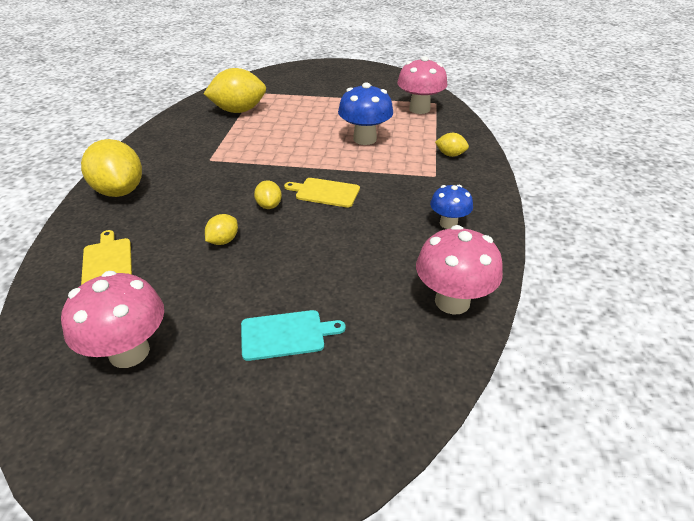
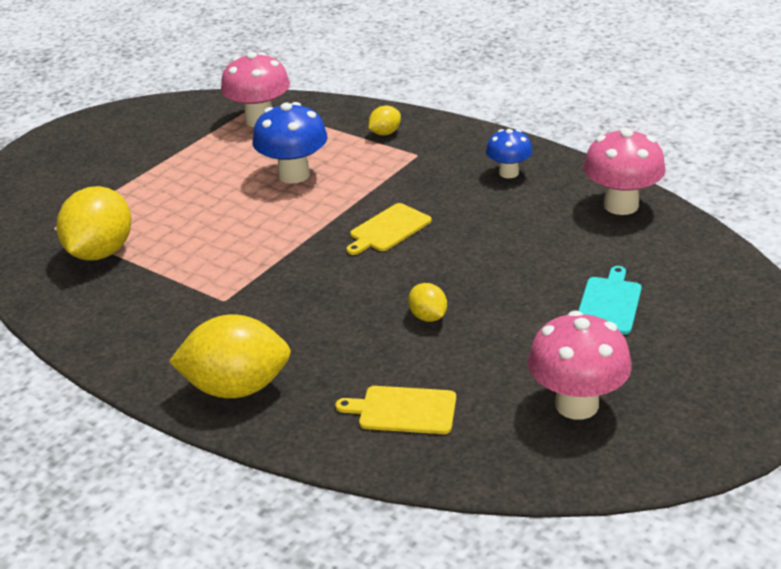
camera: 60 degrees left, 5 degrees down
yellow lemon [254,180,282,209] -> none

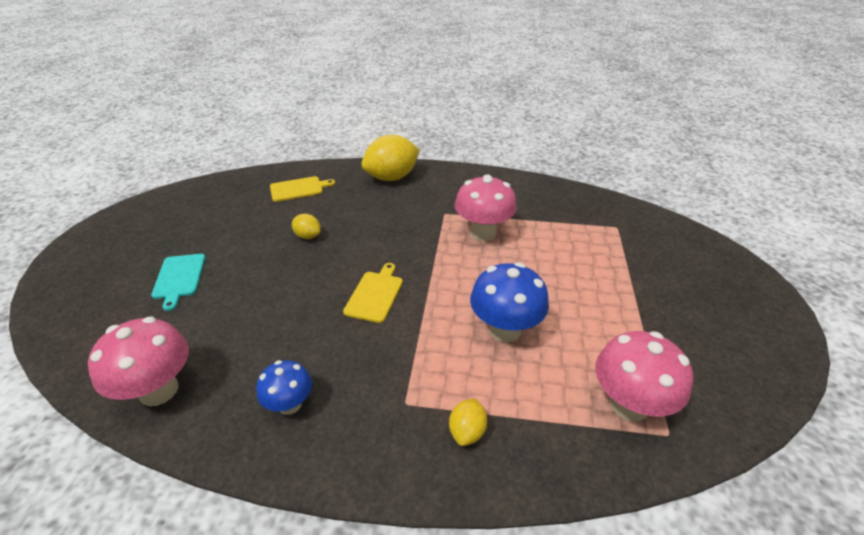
camera: 150 degrees right, 5 degrees up
yellow lemon [56,186,131,260] -> none
pink mushroom [528,311,632,420] -> pink mushroom moved to [455,174,517,241]

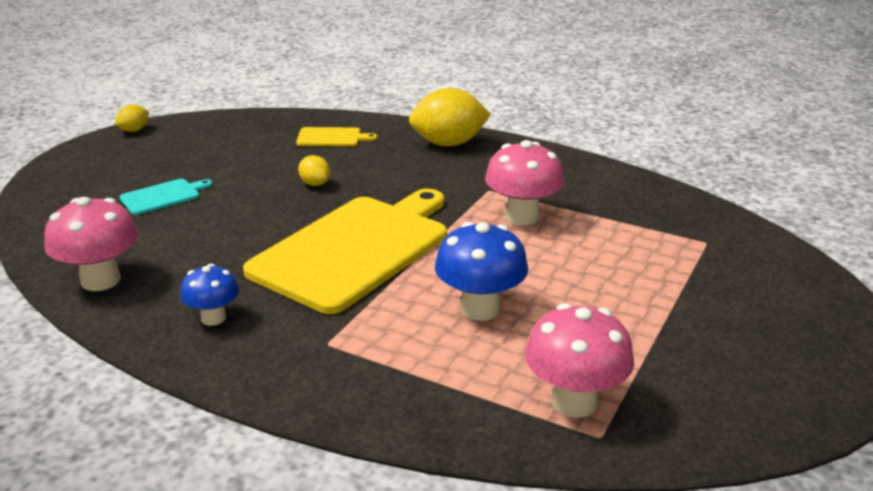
camera: 20 degrees right, 10 degrees down
turquoise cutting board [151,254,205,311] -> turquoise cutting board turned 135 degrees counterclockwise [119,179,213,215]
yellow cutting board [343,263,403,323] -> yellow cutting board [243,189,447,314], size x2.44
yellow lemon [449,398,487,446] -> yellow lemon moved to [115,104,149,132]

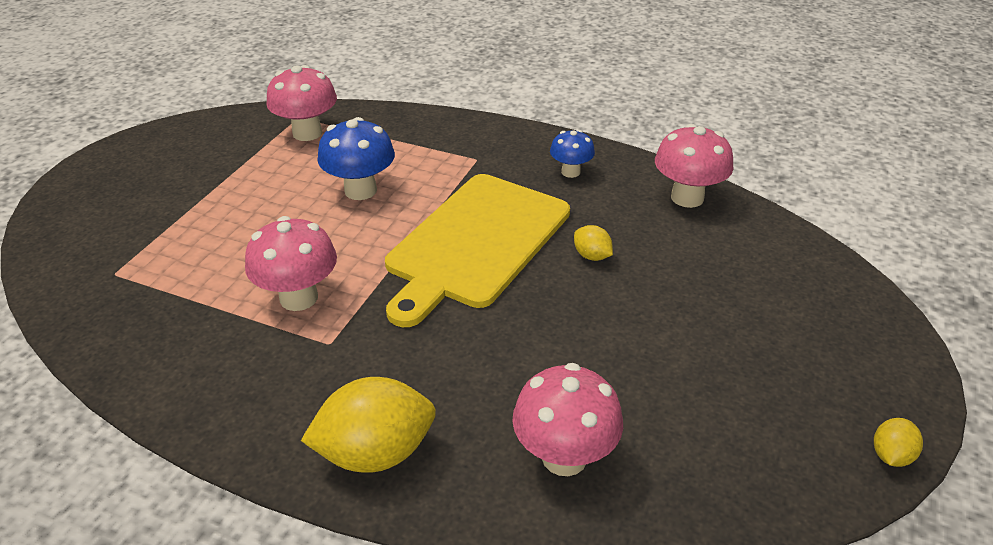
camera: 175 degrees right, 10 degrees up
turquoise cutting board [119,179,213,215] -> none
yellow cutting board [296,127,378,147] -> pink mushroom [512,363,623,476]
yellow lemon [298,155,330,186] -> yellow lemon moved to [574,225,613,261]

